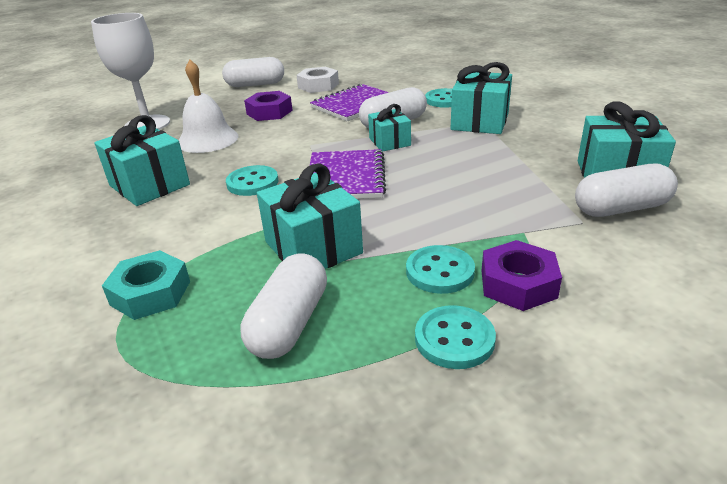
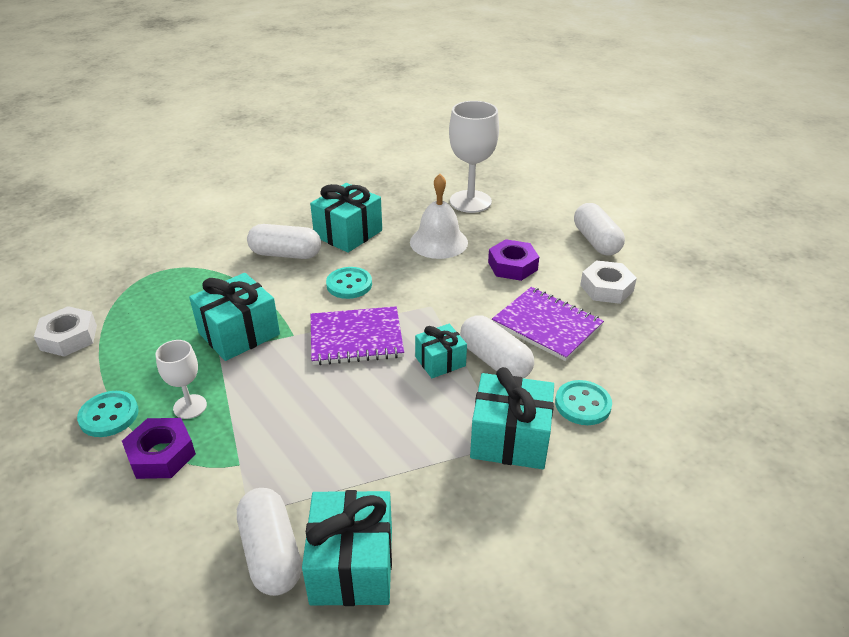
camera: 80 degrees right, 5 degrees up
turquoise nut [102,250,190,320] -> none
white capsule [241,253,327,359] -> white capsule moved to [247,224,321,259]
turquoise button [406,245,475,294] -> white goblet [156,340,207,419]
none -> white nut [34,306,97,357]

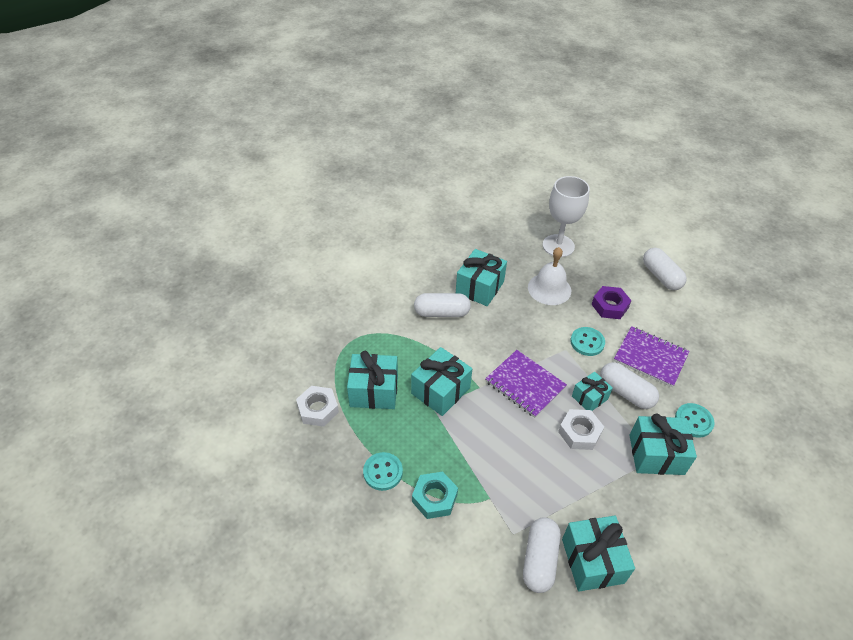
camera: 10 degrees left, 10 degrees up
purple nut [122,418,196,479] -> turquoise nut [412,472,458,519]
white goblet [156,340,207,419] -> none
white capsule [237,488,302,596] -> white capsule turned 45 degrees clockwise [523,518,561,593]
purple notebook [311,306,404,365] -> purple notebook turned 60 degrees clockwise [485,350,567,418]
turquoise button [326,267,372,299] -> turquoise button moved to [570,327,605,356]
white nut [580,260,637,304] -> white nut moved to [558,409,604,450]
none -> turquoise gift [347,351,398,409]

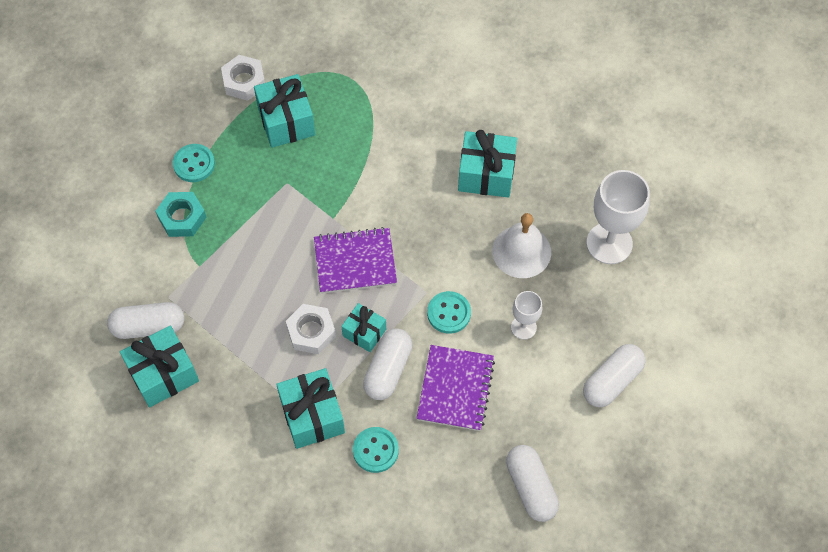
camera: 70 degrees right, 15 degrees up
turquoise gift [411,347,472,416] -> none
white capsule [414,293,471,317] -> white capsule moved to [506,445,559,522]
purple notebook [485,350,567,418] -> purple notebook turned 60 degrees clockwise [314,227,397,294]
purple nut [591,286,632,319] -> white goblet [511,291,542,340]

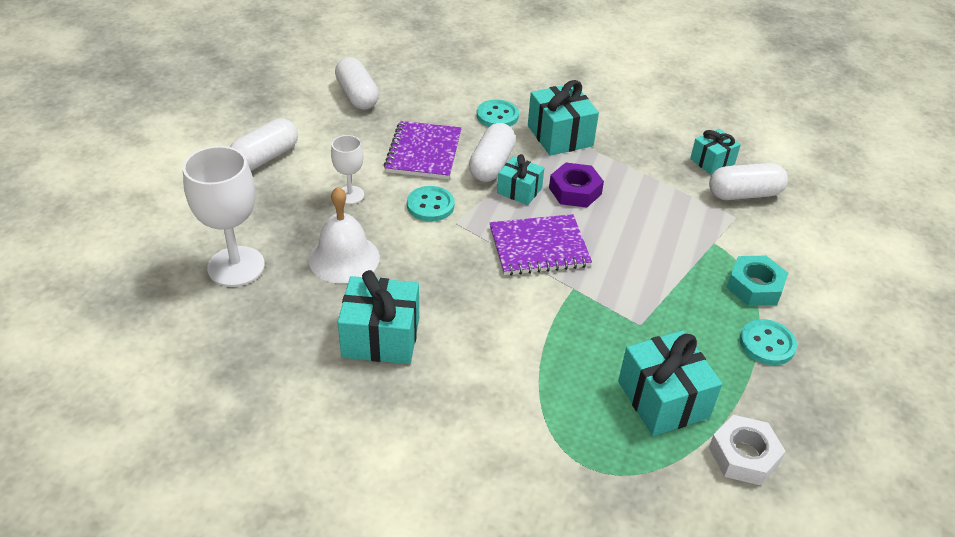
camera: 175 degrees right, 20 degrees down
turquoise gift [120,326,199,407] -> turquoise gift [690,129,741,175], size x0.61
white nut [286,304,336,354] -> purple nut [549,163,604,208]

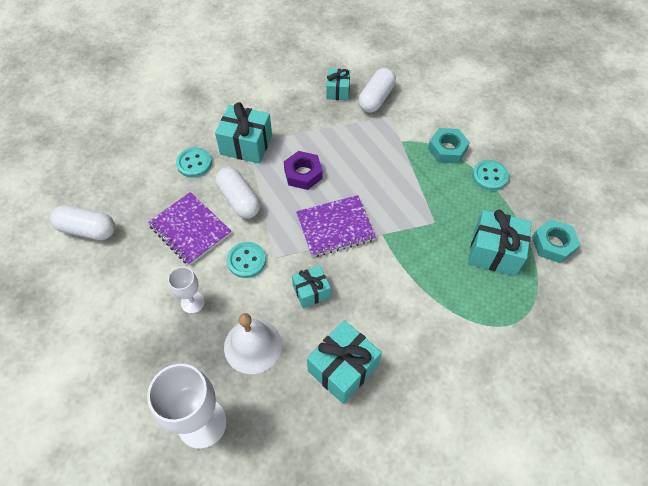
camera: 50 degrees left, 15 degrees up
white capsule [230,118,298,171] -> none
purple notebook [490,214,592,276] -> purple notebook turned 45 degrees clockwise [296,195,376,257]
turquoise gift [497,154,544,205] -> turquoise gift moved to [292,265,331,308]
white nut [709,415,786,486] -> turquoise nut [532,219,580,263]

